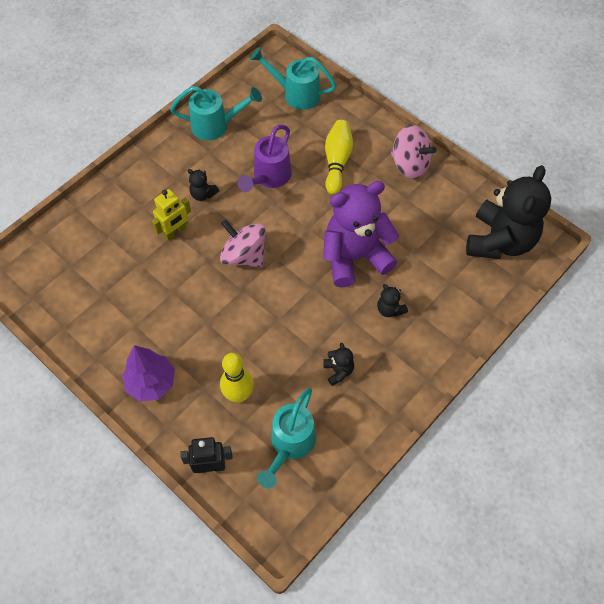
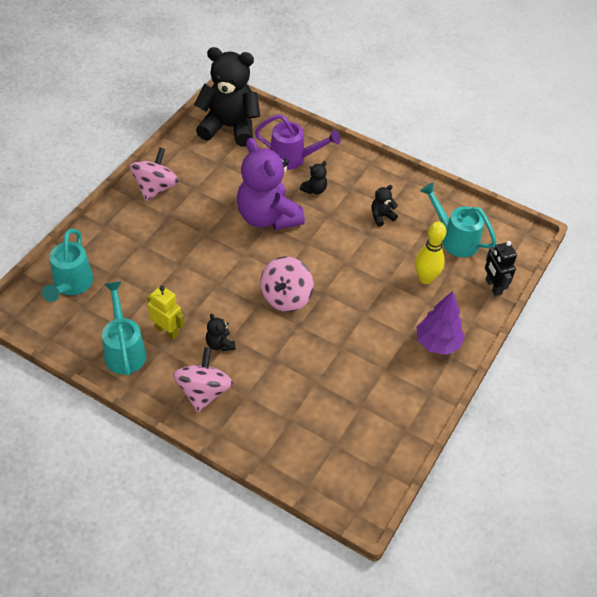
camera: 105 degrees left, 10 degrees down
yellow robot [152,189,191,241] -> yellow robot moved to [147,285,185,340]
black teddy bear [188,169,219,201] -> black teddy bear turned 135 degrees clockwise [206,314,236,351]
purple watering can [238,125,292,192] -> purple watering can moved to [255,114,341,170]
turquoise watering can [257,388,316,489] -> turquoise watering can turned 150 degrees counterclockwise [420,183,497,257]
yellow bowling pin [325,120,353,195] -> none
none -> pink spinning top [173,347,233,412]

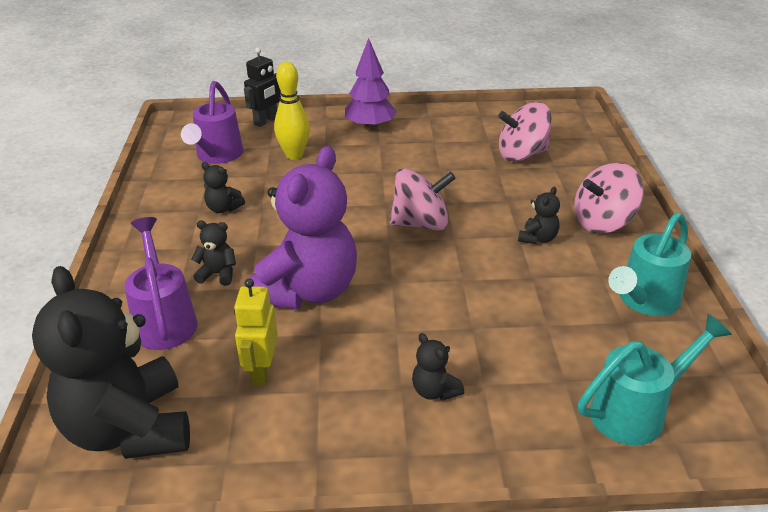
camera: 120 degrees left, 15 degrees down
pink spinning top [130,147,179,201] -> pink spinning top moved to [498,102,552,161]
yellow robot [147,285,185,340] -> yellow robot moved to [234,279,278,386]
turquoise watering can [420,183,497,257] -> purple watering can [181,81,243,164]
none -> black teddy bear [412,333,464,401]

